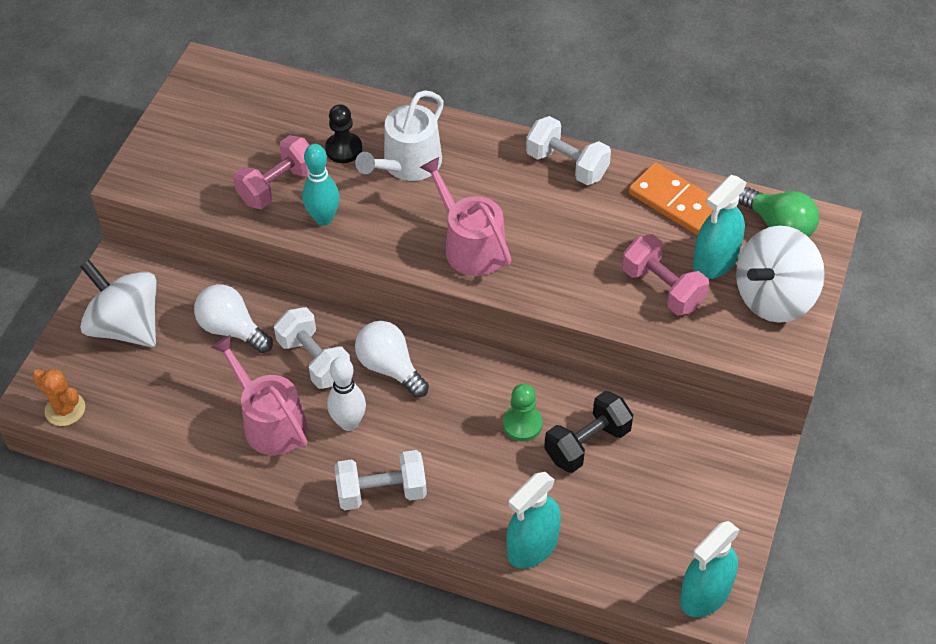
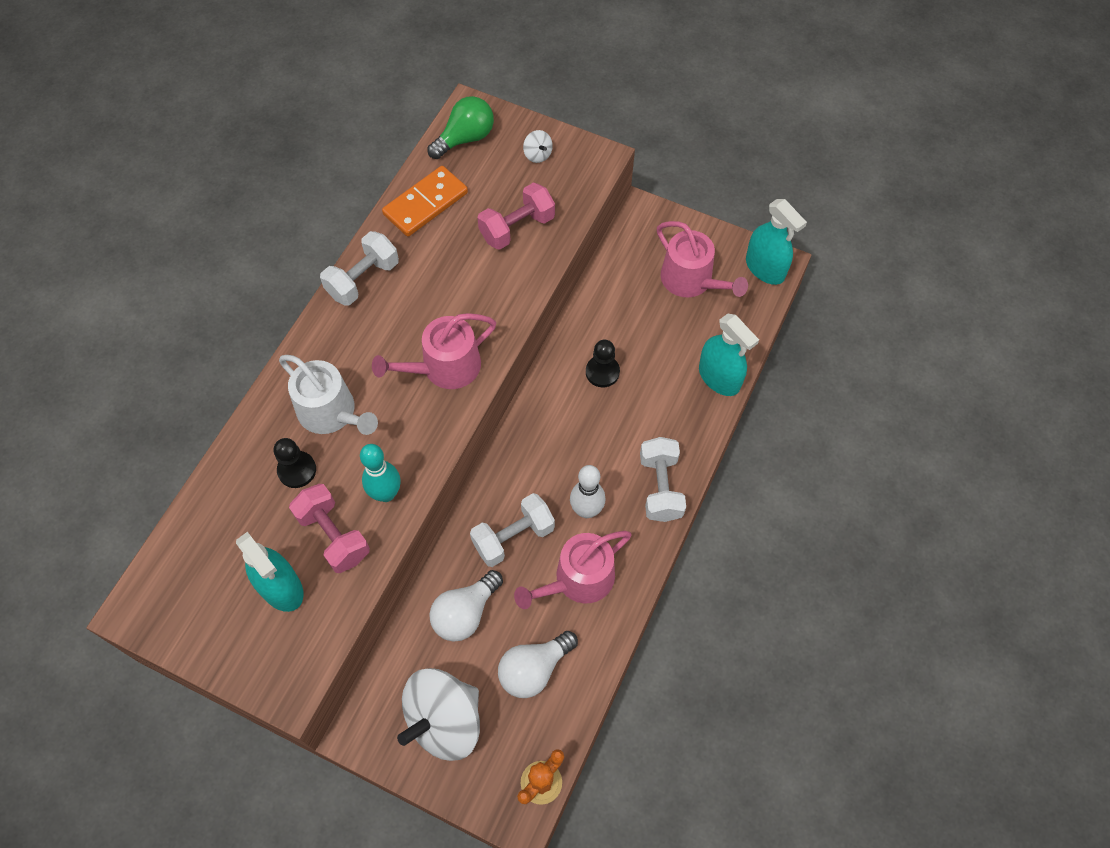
camera: 85 degrees left, 10 degrees up
white light bulb [355,321,429,398] -> white light bulb moved to [498,631,578,698]
green pawn [503,384,543,441] -> black pawn [586,340,620,387]
black dumbbell [544,391,633,473] -> none
turquoise spray bottle [693,175,747,279] -> turquoise spray bottle moved to [236,532,304,612]
white spinning top [736,225,825,323] -> white spinning top [523,130,553,163], size x0.40
none -> pink watering can [657,221,748,297]

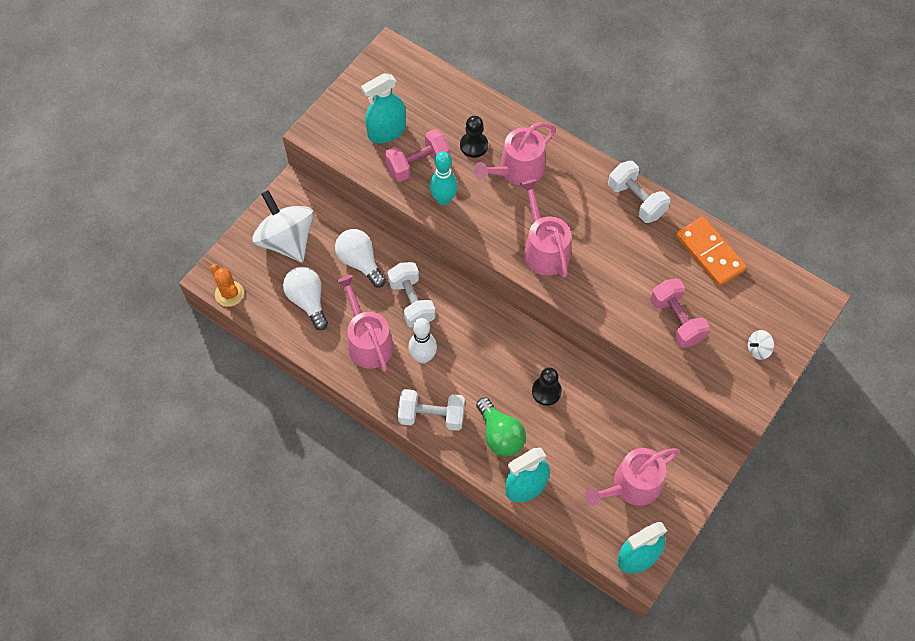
camera: 100 degrees right, 0 degrees up
white watering can [279,355,378,435] -> pink watering can [474,122,556,185]
green light bulb [427,96,494,159] -> green light bulb moved to [476,397,526,456]

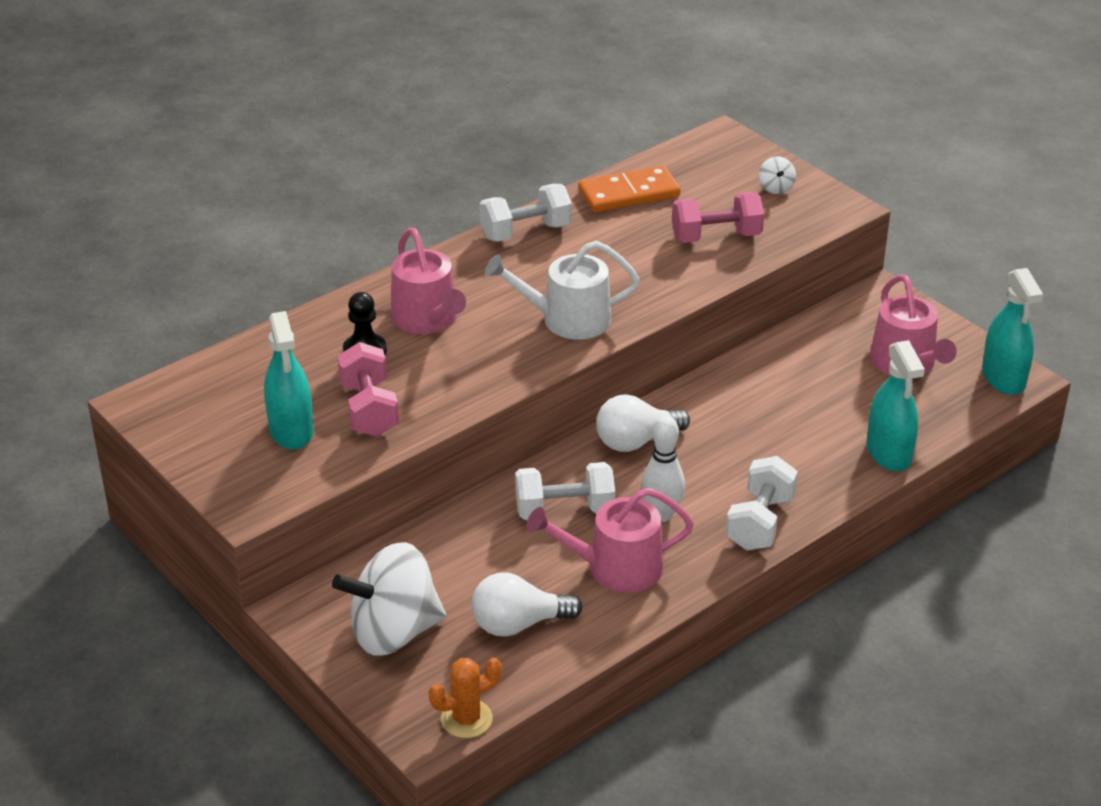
camera: 75 degrees left, 25 degrees down
white light bulb [335,229,386,287] -> white light bulb moved to [596,394,690,452]
turquoise bowling pin [430,151,458,205] -> none
green light bulb [476,397,526,456] -> none
pink watering can [520,179,571,278] -> white watering can [485,241,639,340]
black pawn [532,367,562,406] -> none

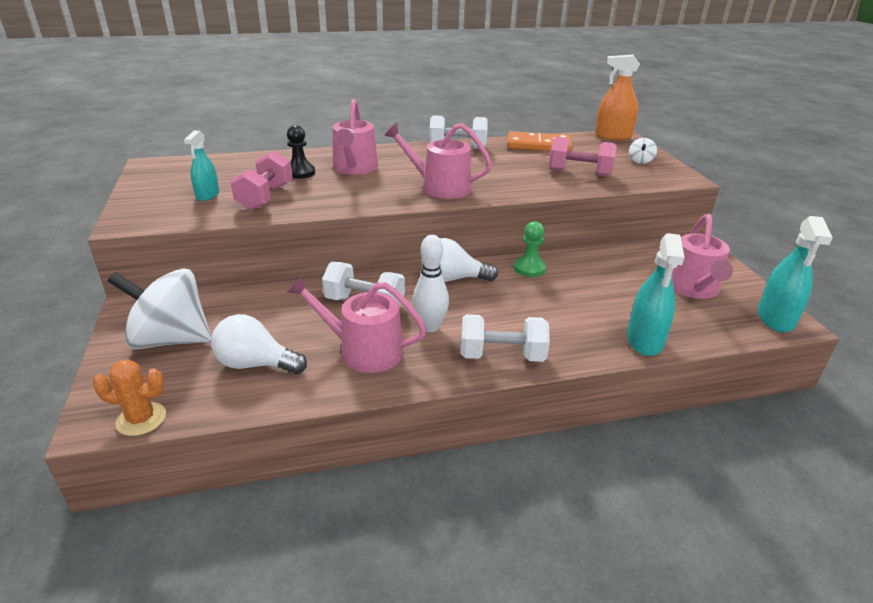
camera: 25 degrees right, 5 degrees down
turquoise spray bottle [264,311,314,450] -> turquoise spray bottle [184,130,219,201], size x0.65
white watering can [485,241,639,340] -> pink watering can [384,123,492,199]
white dumbbell [726,456,798,550] -> white dumbbell turned 45 degrees clockwise [461,314,550,362]
none -> green pawn [514,221,546,277]
none -> orange spray bottle [595,55,640,140]

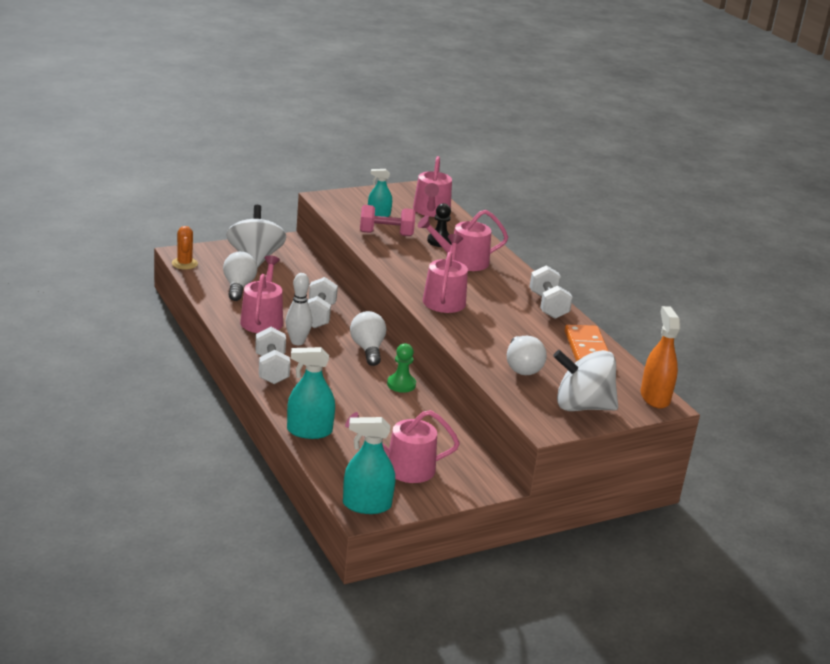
camera: 75 degrees right, 5 degrees down
pink dumbbell [549,137,617,177] -> white light bulb [507,336,547,375]
white spinning top [629,138,657,164] -> white spinning top [553,350,618,411], size x2.47
none -> pink watering can [413,156,452,217]

